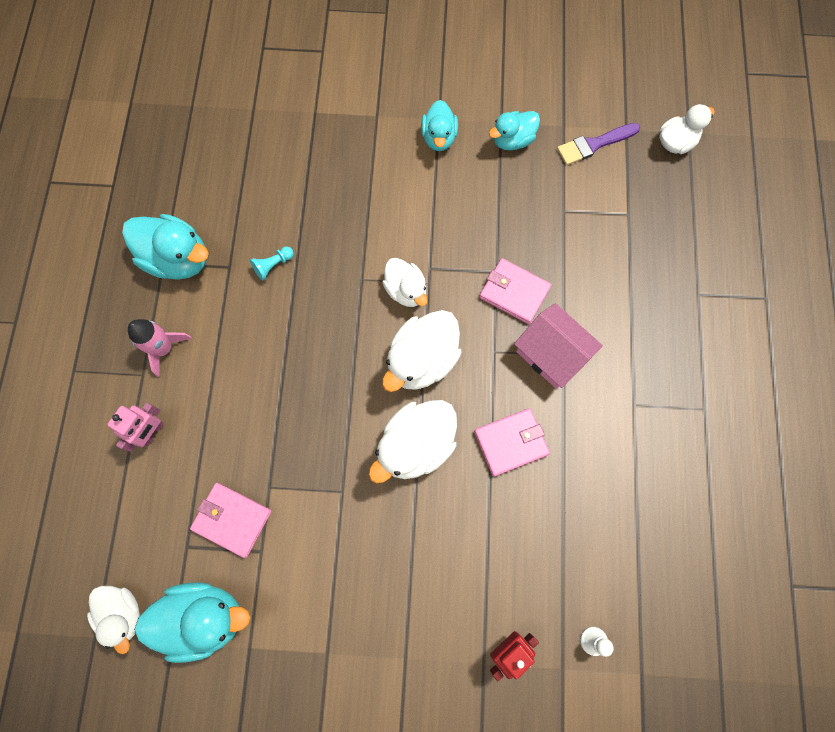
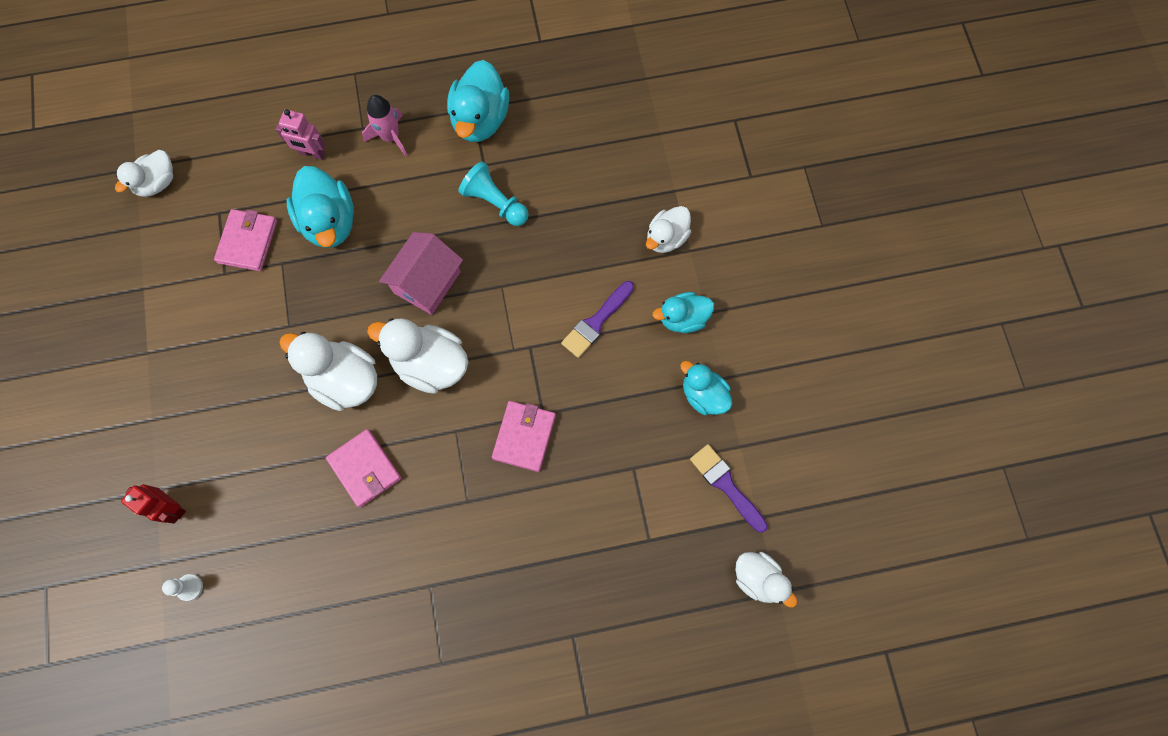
camera: 75 degrees right, 0 degrees up
turquoise duck [134,582,250,663] -> turquoise duck moved to [287,166,354,248]
turquoise pawn [250,246,294,281] -> turquoise pawn [458,161,529,226], size x1.69
white duck [382,258,428,307] -> white duck moved to [646,206,691,253]
pink house [514,303,603,389] -> pink house moved to [379,232,463,315]
none -> purple brush [561,281,634,358]

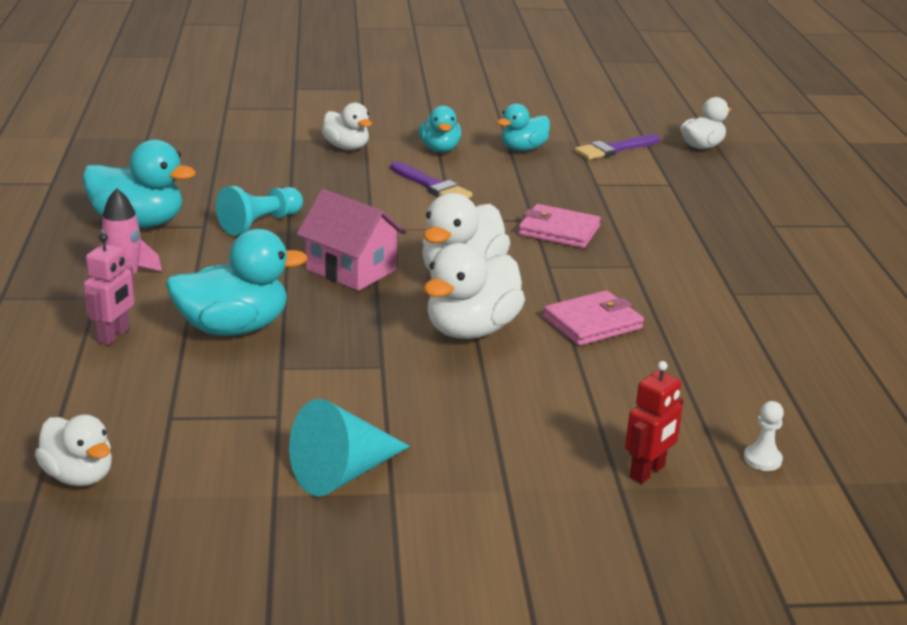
camera: 85 degrees left, 45 degrees down
pink wallet [214,209,277,271] -> none
none -> turquoise cone [289,399,410,496]

